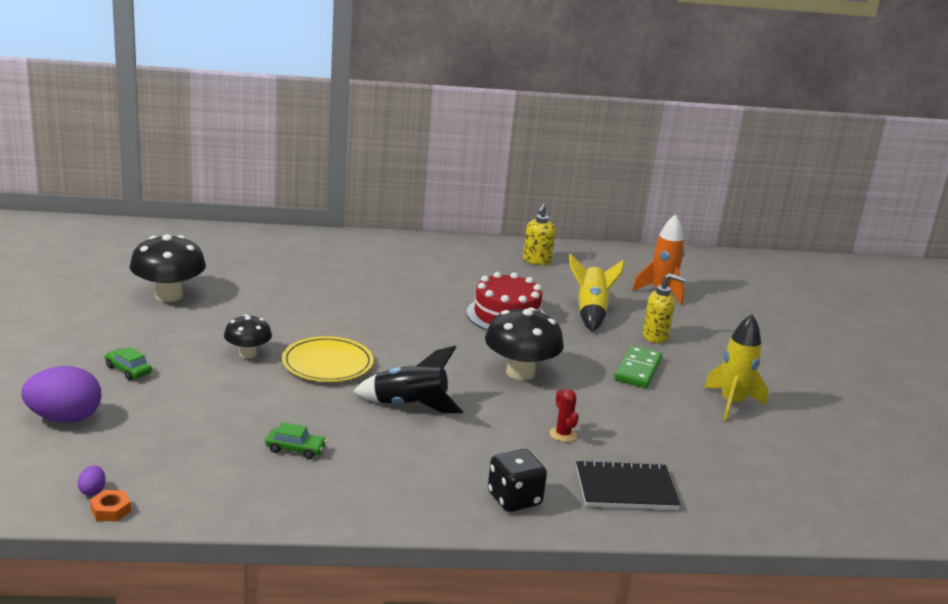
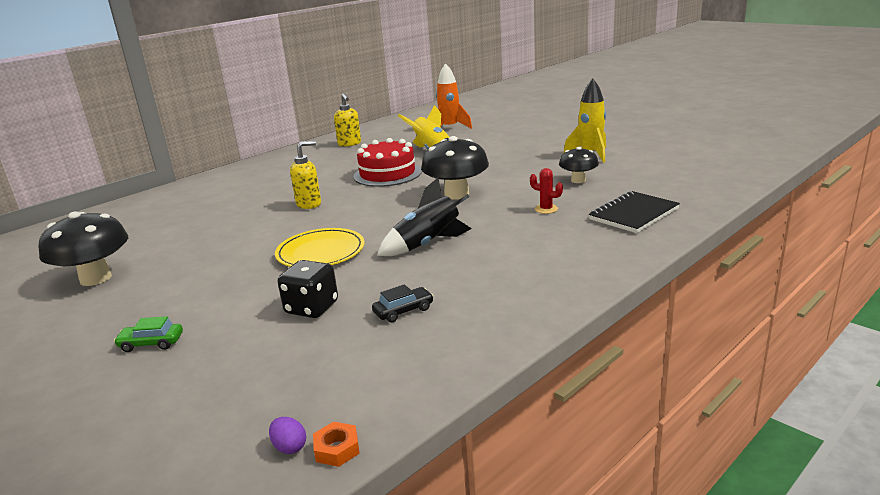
camera: 35 degrees left, 0 degrees up
purple egg [21,366,101,423] -> none
black mushroom [224,314,272,358] -> black mushroom moved to [559,147,599,183]
green car [265,422,327,459] -> black car [372,284,434,323]
black dice [488,449,547,512] -> black dice moved to [278,260,338,318]
green domino [614,345,662,388] -> none
yellow soap dispenser [642,273,685,343] -> yellow soap dispenser moved to [290,141,321,209]

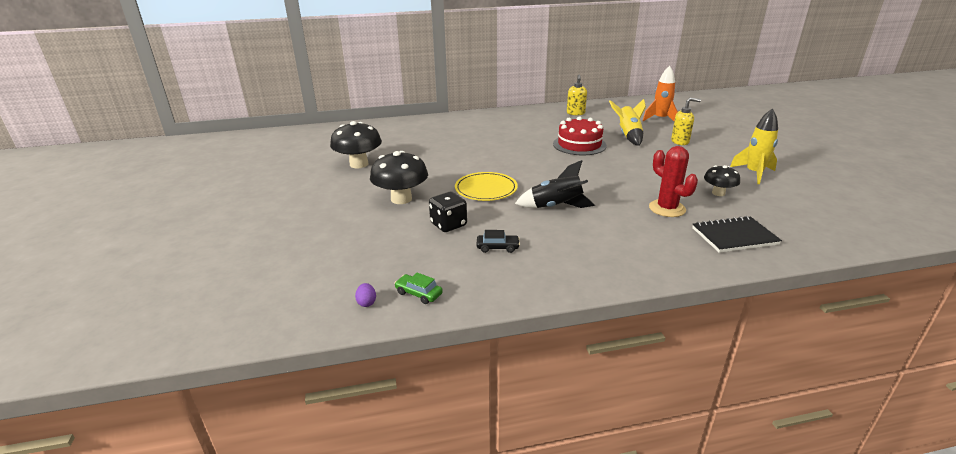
camera: 30 degrees right, 5 degrees up
green car [114,316,183,352] -> green car moved to [394,273,443,304]
yellow soap dispenser [290,141,321,209] -> yellow soap dispenser moved to [671,97,701,145]
orange nut [313,422,360,467] -> none
black mushroom [421,136,489,200] -> black mushroom moved to [370,151,428,204]
red cactus [530,168,563,214] -> red cactus [649,146,698,217], size x1.86

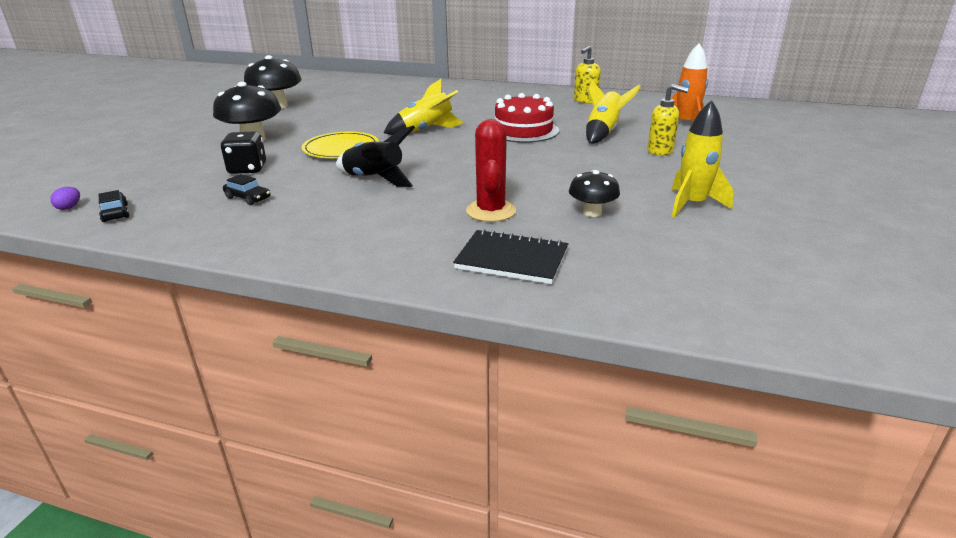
camera: 30 degrees right, 0 degrees up
green car [394,273,443,304] -> black car [98,190,129,222]
none -> yellow rocket [384,79,463,135]

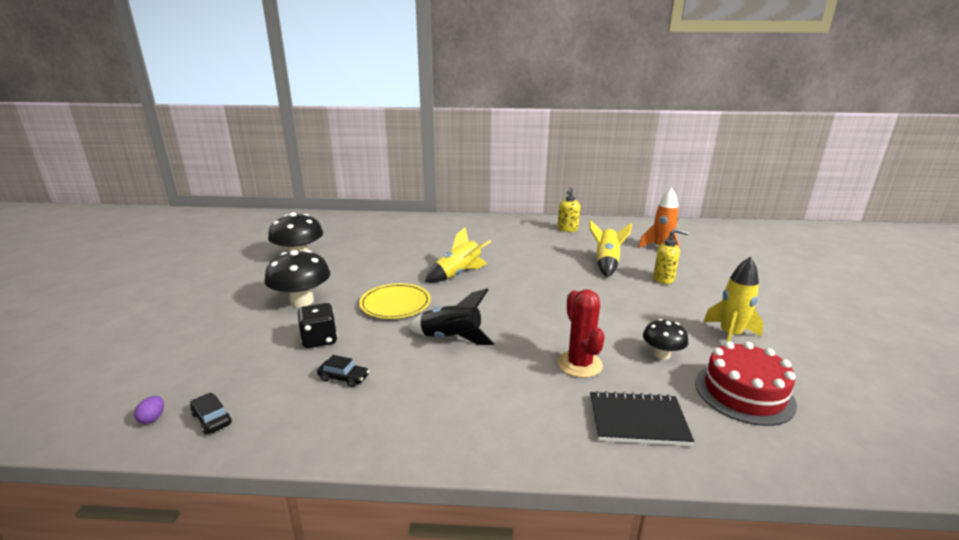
camera: 15 degrees left, 5 degrees down
red cake [495,93,559,143] -> red cake moved to [695,341,797,426]

